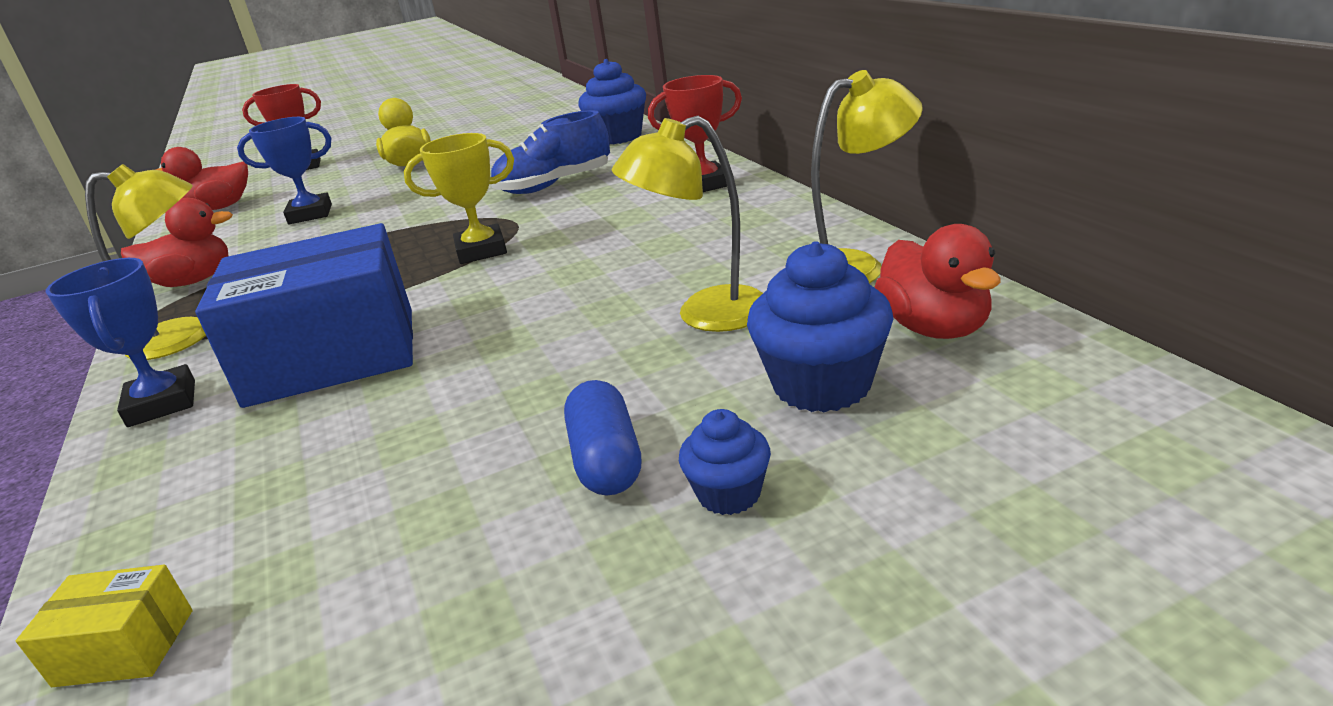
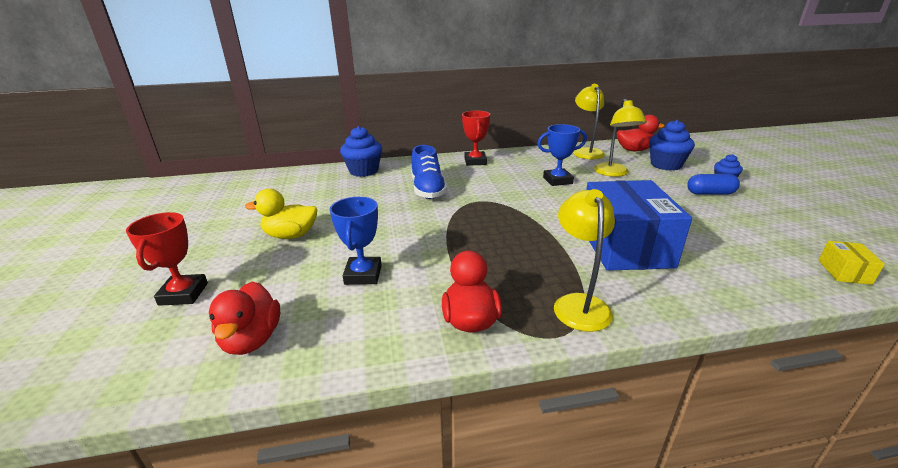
camera: 80 degrees left, 0 degrees up
blue trophy [46,258,195,427] -> blue trophy moved to [537,124,587,186]
yellow trophy [404,133,514,264] -> none

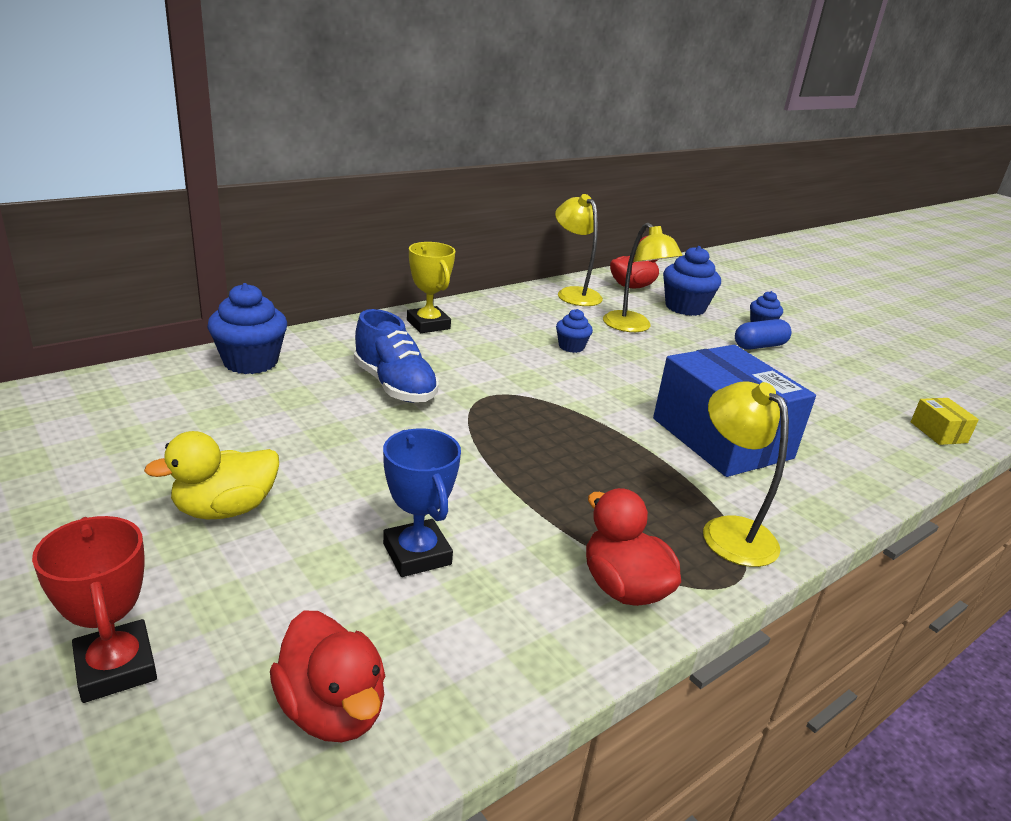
camera: 30 degrees left, 0 degrees up
red trophy [462,111,490,166] -> yellow trophy [407,242,455,333]
blue trophy [537,124,587,186] -> blue cupcake [556,309,593,353]

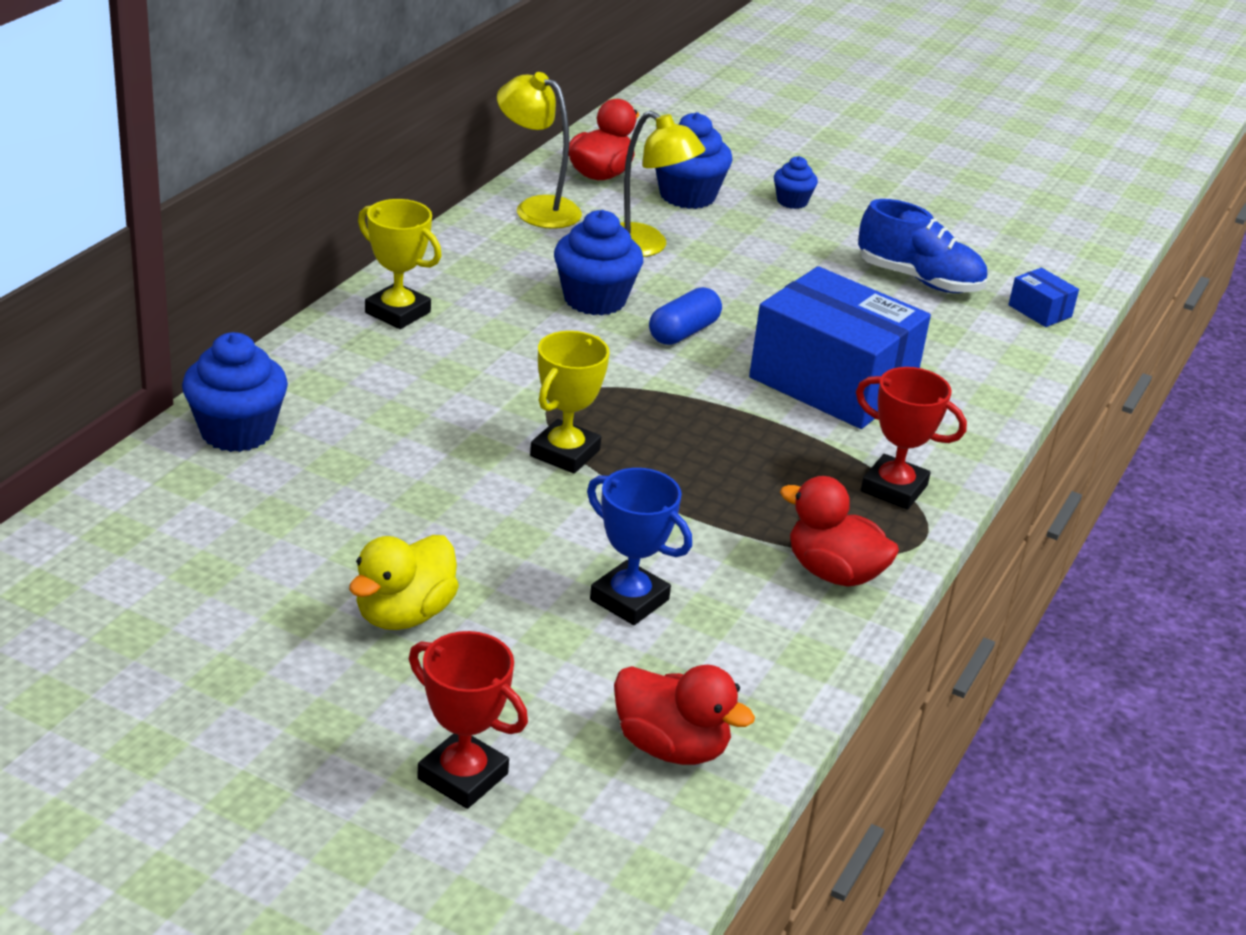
camera: 25 degrees left, 5 degrees up
blue shoe [354,309,439,403] -> blue shoe moved to [858,199,987,293]
blue cupcake [556,309,593,353] -> blue cupcake [554,210,643,316], size x1.80
yellow lamp [703,381,789,567] -> red trophy [856,367,967,510]
blue capsule [735,319,791,349] -> blue capsule moved to [649,287,722,345]
yellow box [911,398,979,445] -> blue box [1008,268,1079,327]
none -> yellow trophy [530,331,609,474]

